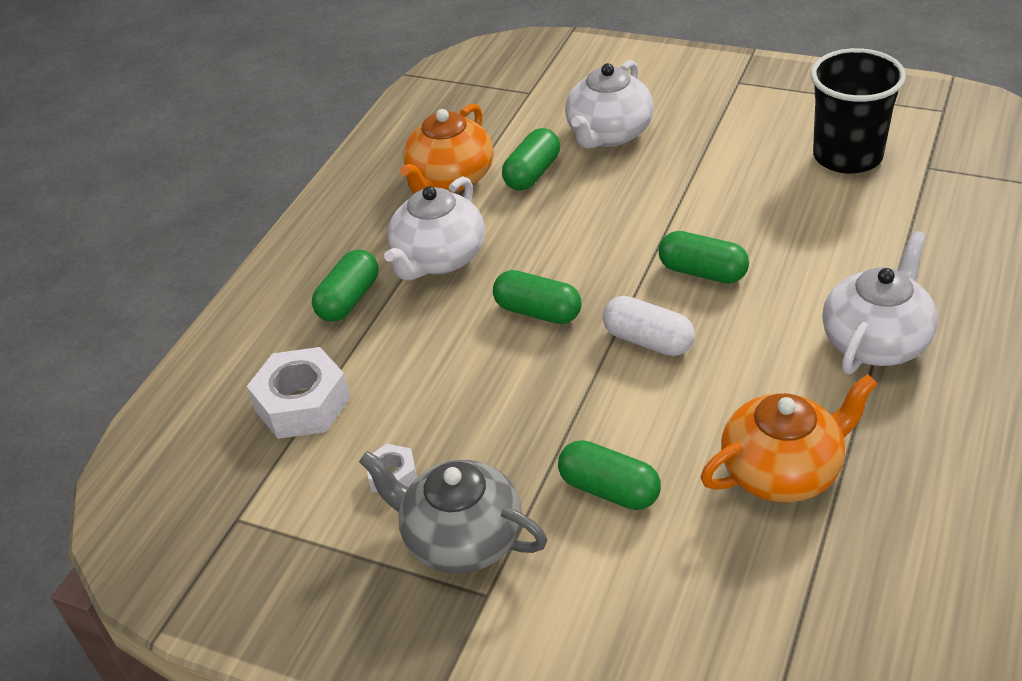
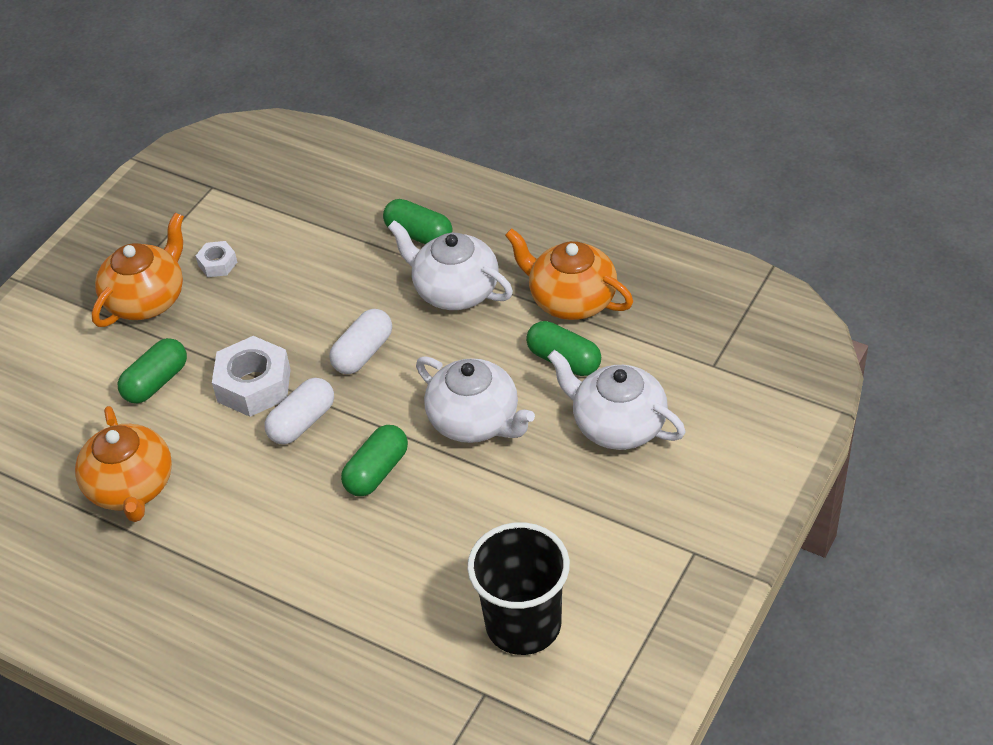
camera: 95 degrees right, 5 degrees up
white nut [247,347,350,439] -> white nut moved to [212,336,291,417]
grey teapot [359,451,547,574] -> orange teapot [92,213,184,327]
green capsule [493,270,581,324] -> white capsule [329,309,392,374]
white teapot [822,231,938,374] -> white teapot moved to [416,356,535,443]

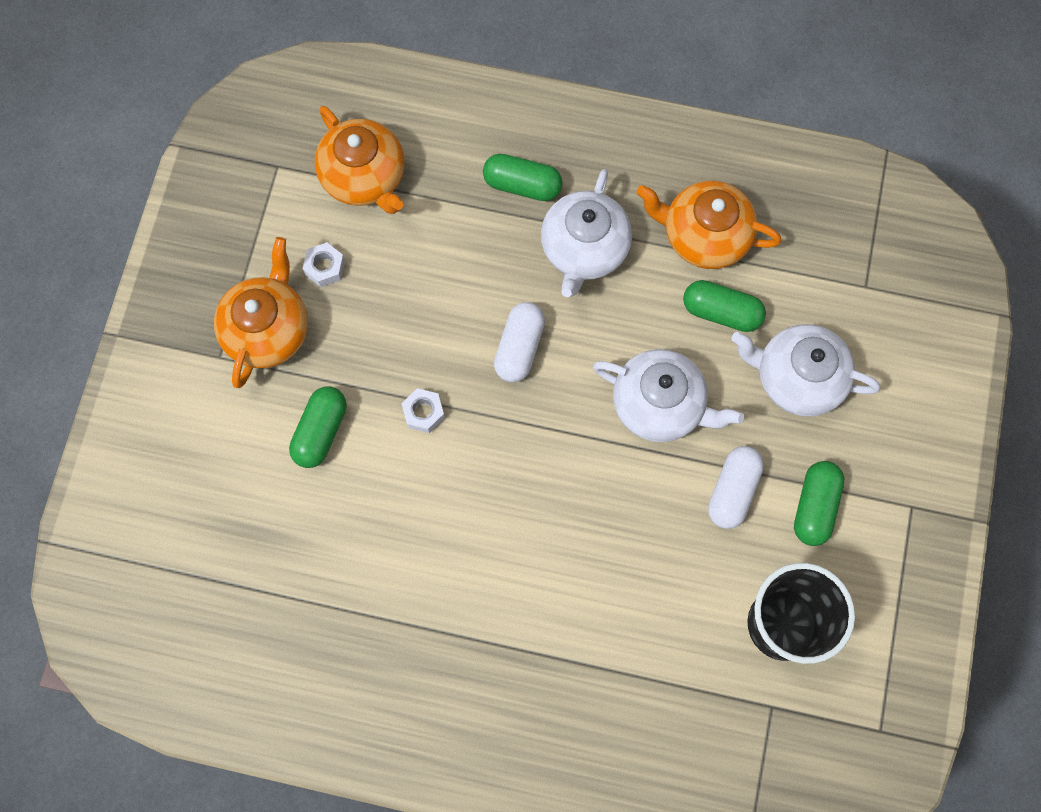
camera: 20 degrees left, 25 degrees up
orange teapot [75,406,172,522] -> orange teapot moved to [315,106,405,214]
white nut [212,336,291,417] -> white nut [401,388,445,433], size x0.52
white capsule [265,378,334,444] -> white capsule moved to [708,446,764,529]
green capsule [341,425,408,496] -> green capsule moved to [794,461,844,546]
white teapot [388,220,513,310] -> white teapot turned 90 degrees counterclockwise [541,169,632,297]

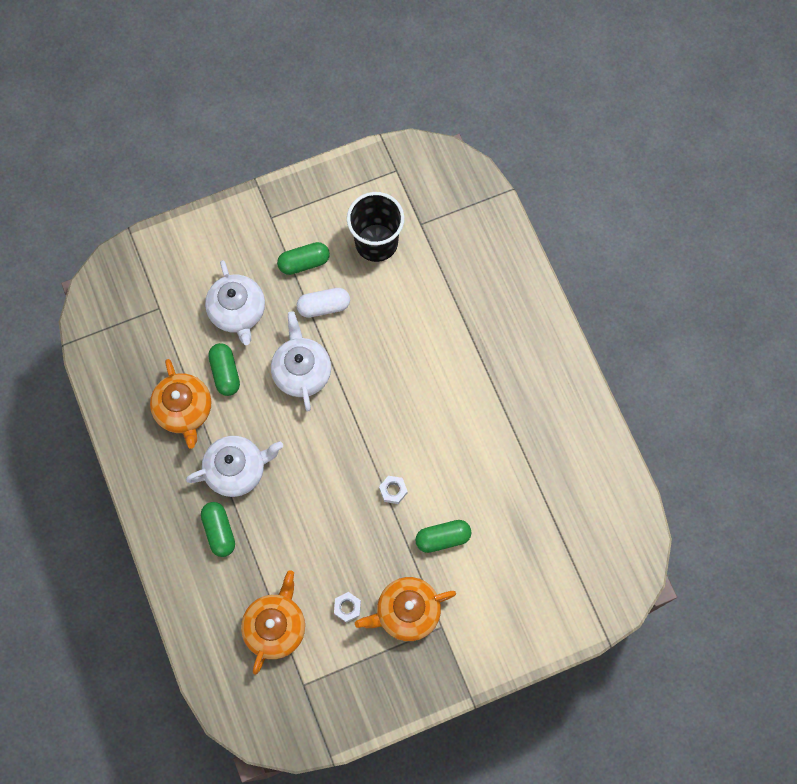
camera: 125 degrees left, 0 degrees up
white capsule [494,302,545,382] -> none

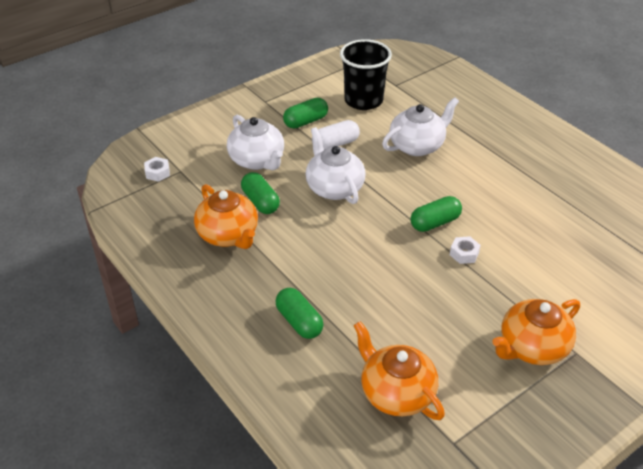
camera: 15 degrees left, 30 degrees down
white teapot [186,436,283,497] -> white teapot moved to [382,97,459,156]
orange teapot [241,570,305,675] -> orange teapot turned 45 degrees counterclockwise [353,321,445,420]
white nut [334,592,361,623] -> white nut moved to [144,157,170,182]
green capsule [415,520,471,553] -> green capsule moved to [410,196,462,232]

